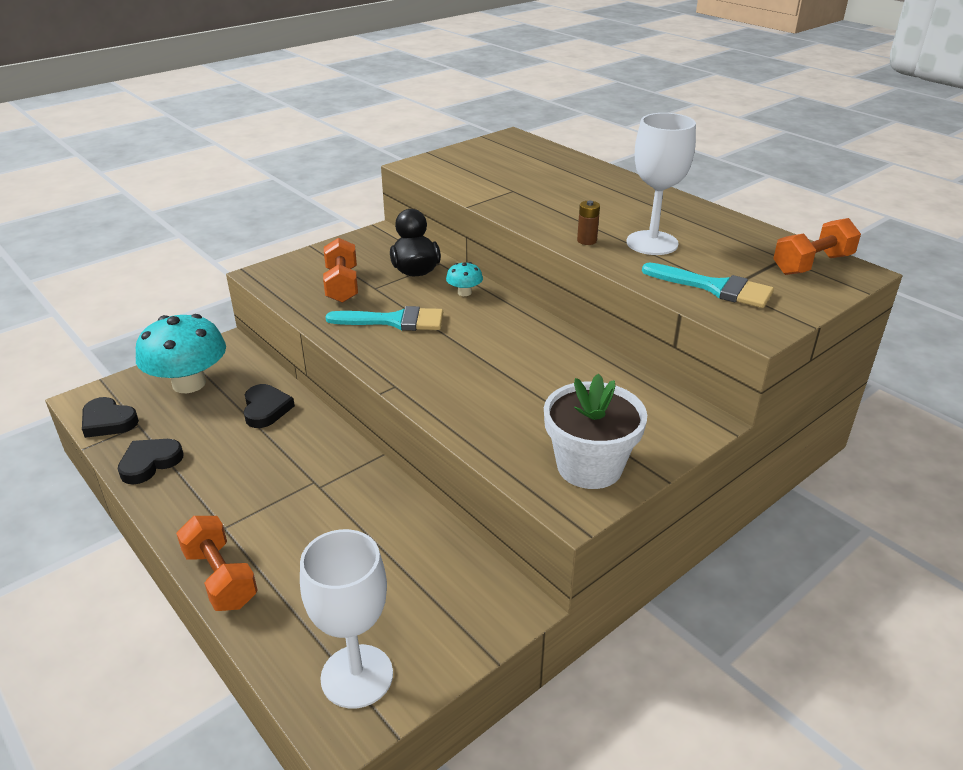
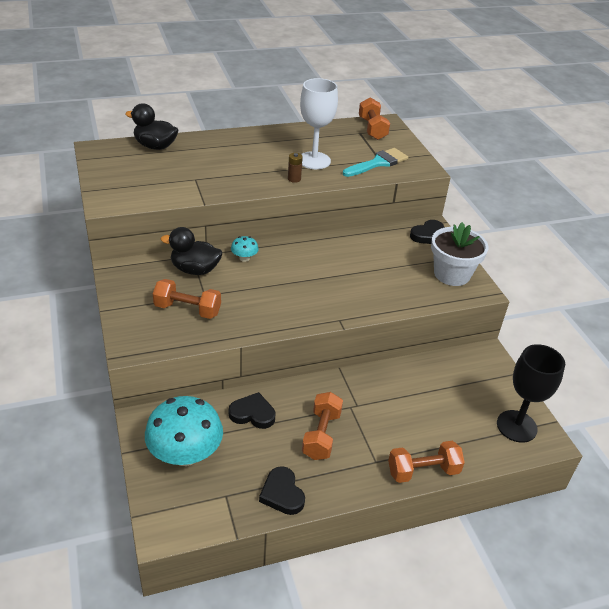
camera: 70 degrees left, 5 degrees up
black heart [82,397,139,438] -> black heart moved to [410,220,444,244]
white goblet [300,529,393,709] -> black goblet [497,344,565,443]
turquoise brush [326,306,443,331] -> none
none -> black duck [125,103,178,150]
none -> orange dumbbell [302,392,343,460]

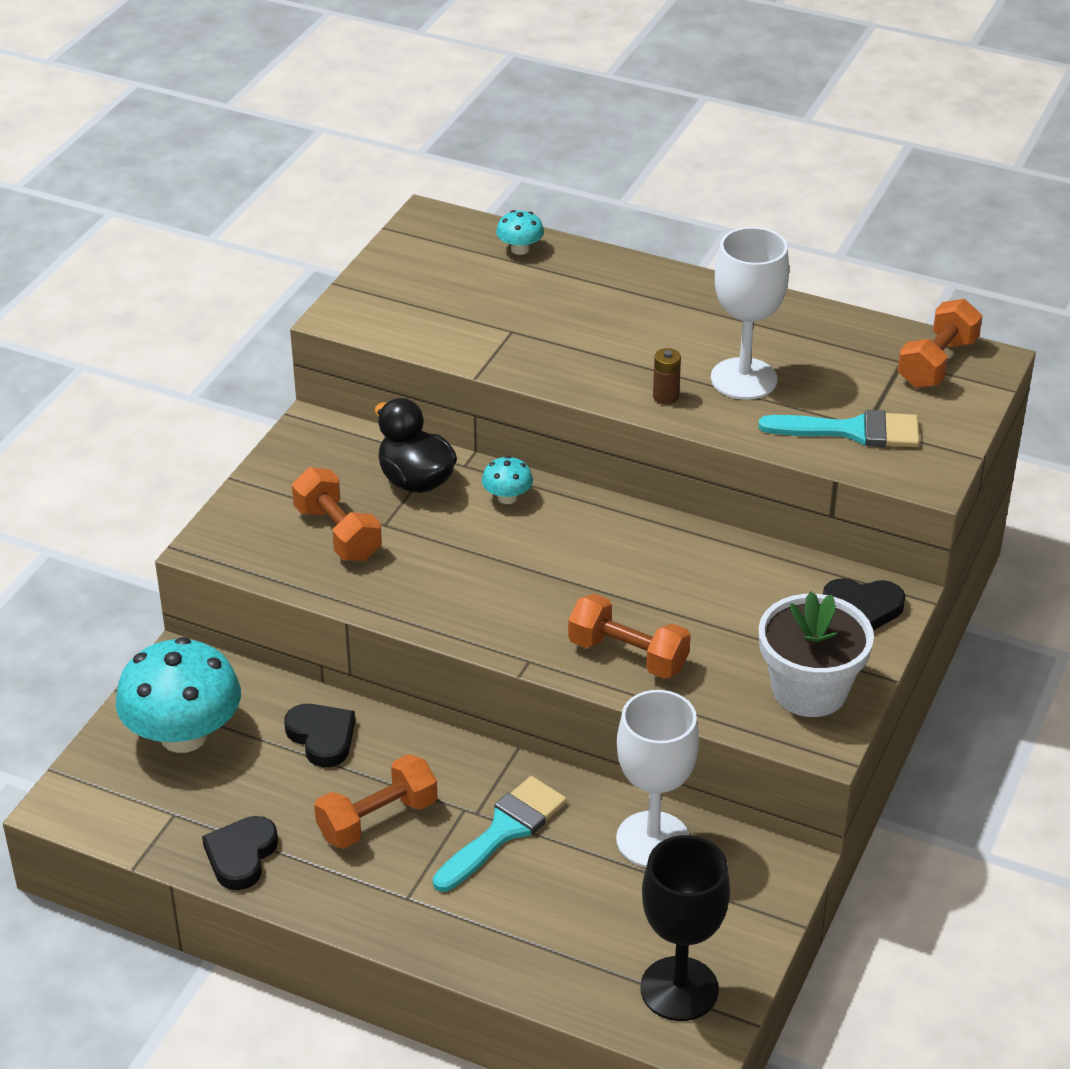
camera: 45 degrees right, 0 degrees up
black duck [125,103,178,150] -> turquoise mushroom [496,210,544,255]
orange dumbbell [388,441,465,483] -> orange dumbbell moved to [568,594,691,679]
none -> turquoise brush [433,776,567,892]
none -> white goblet [616,690,699,867]

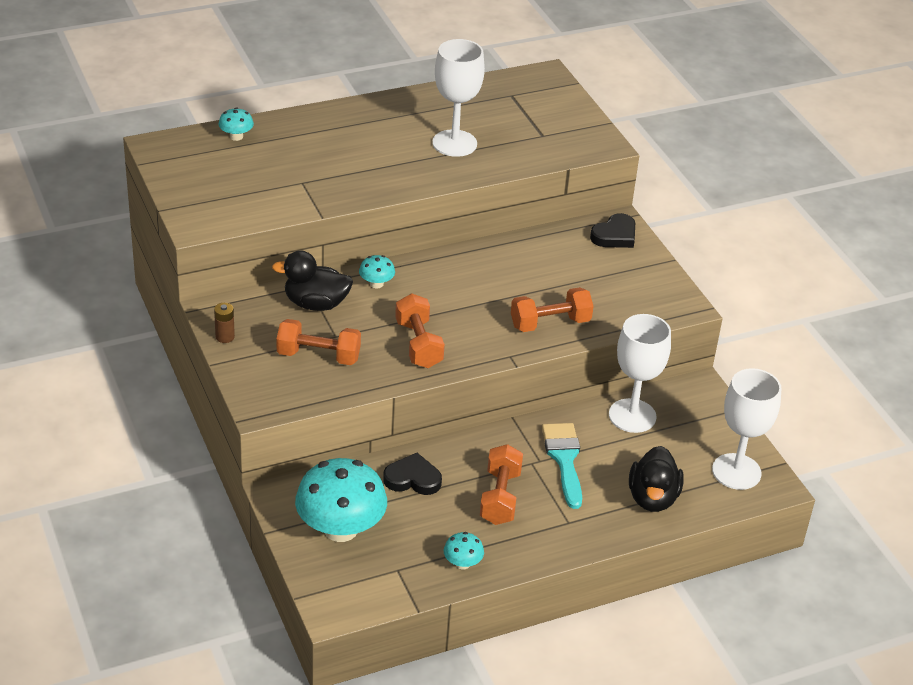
camera: 50 degrees left, 0 degrees up
black heart [202,816,278,890] -> turquoise mushroom [444,532,484,570]
black goblet [640,835,730,1021] -> white goblet [712,368,781,490]
brown battery [653,348,681,405] -> brown battery moved to [214,303,235,343]
turquoise brush [759,410,920,447] -> none
white flower pot [759,592,874,717] -> none
orange dumbbell [897,299,983,388] -> orange dumbbell moved to [395,294,445,368]
none -> black duck [629,446,684,512]

